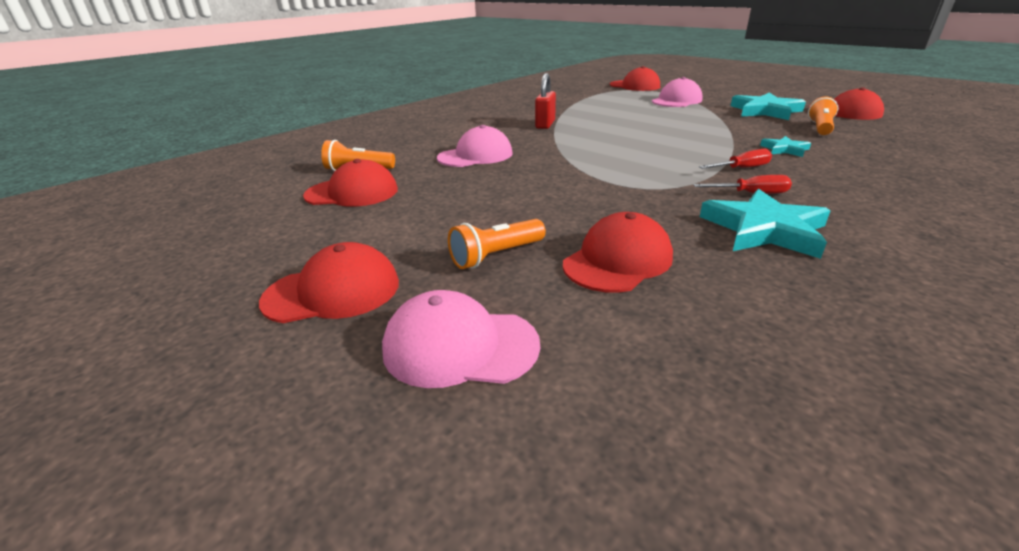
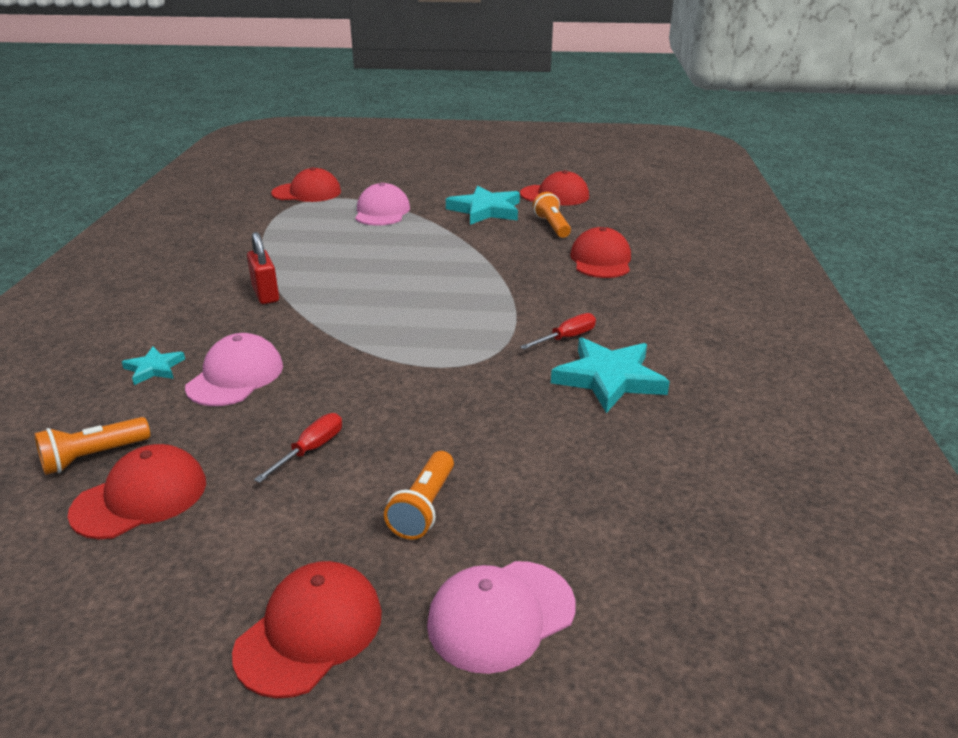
camera: 40 degrees left, 0 degrees up
red cap [563,212,673,293] -> red cap moved to [570,227,631,278]
red screwdriver [699,149,772,169] -> red screwdriver moved to [254,413,342,483]
turquoise star [760,136,811,157] -> turquoise star moved to [122,347,185,385]

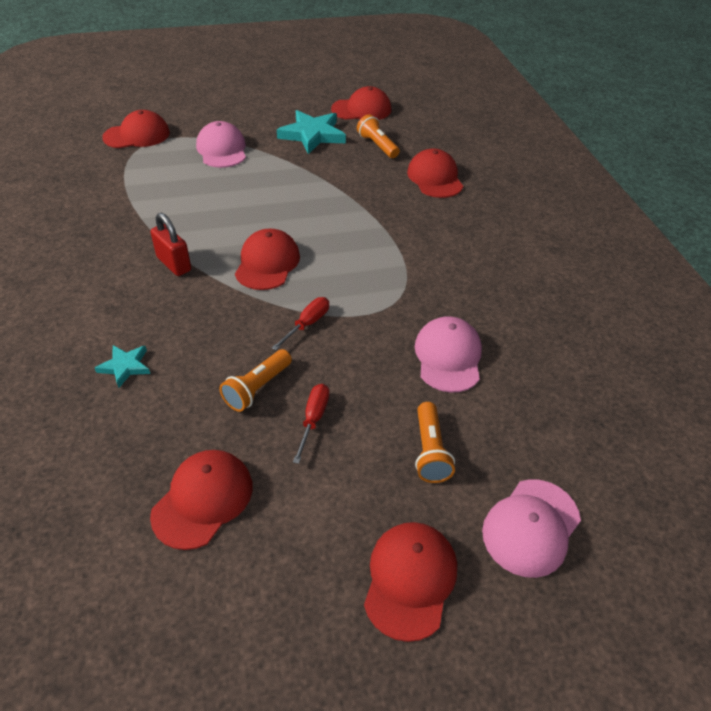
camera: 20 degrees left, 15 degrees up
orange flashlight [34,417,150,475] -> orange flashlight moved to [220,349,292,412]
pink cap [185,333,283,406] -> pink cap moved to [415,316,482,393]
red screwdriver [520,313,596,349] -> red screwdriver moved to [272,297,329,351]
turquoise star [551,337,670,413] -> none
none -> red cap [235,229,300,290]

